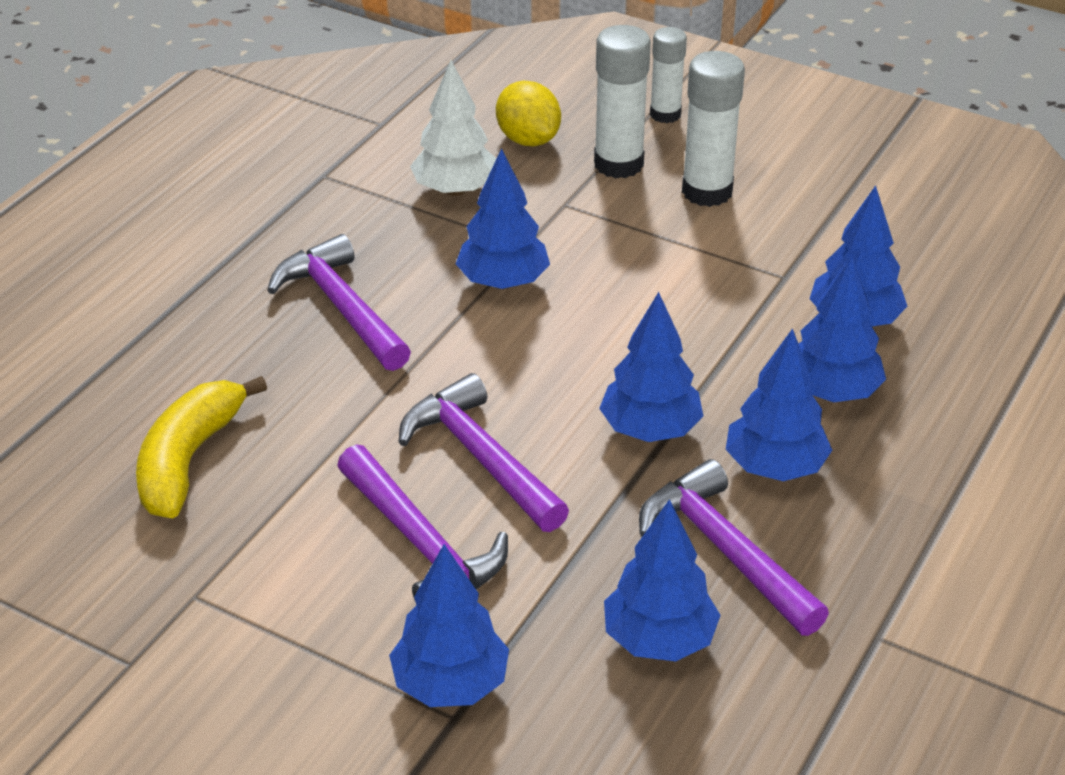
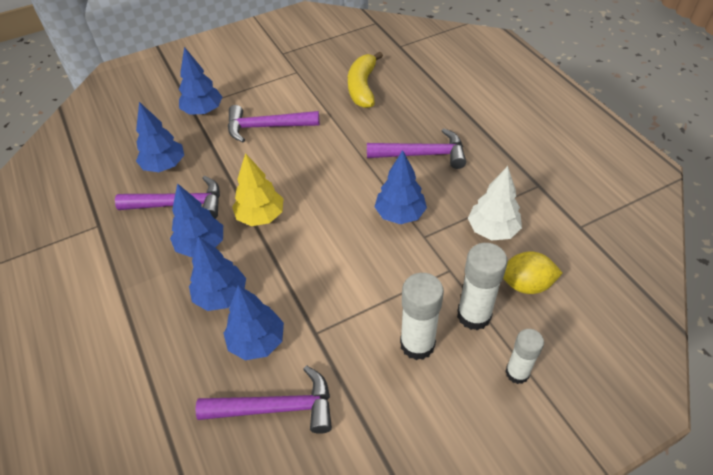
camera: 125 degrees right, 10 degrees up
yellow banana [136,376,267,518] -> yellow banana turned 135 degrees counterclockwise [348,52,383,108]
purple hammer [399,373,569,532] -> purple hammer moved to [195,366,332,434]
blue tree [599,292,703,442] -> yellow tree [232,153,283,226]

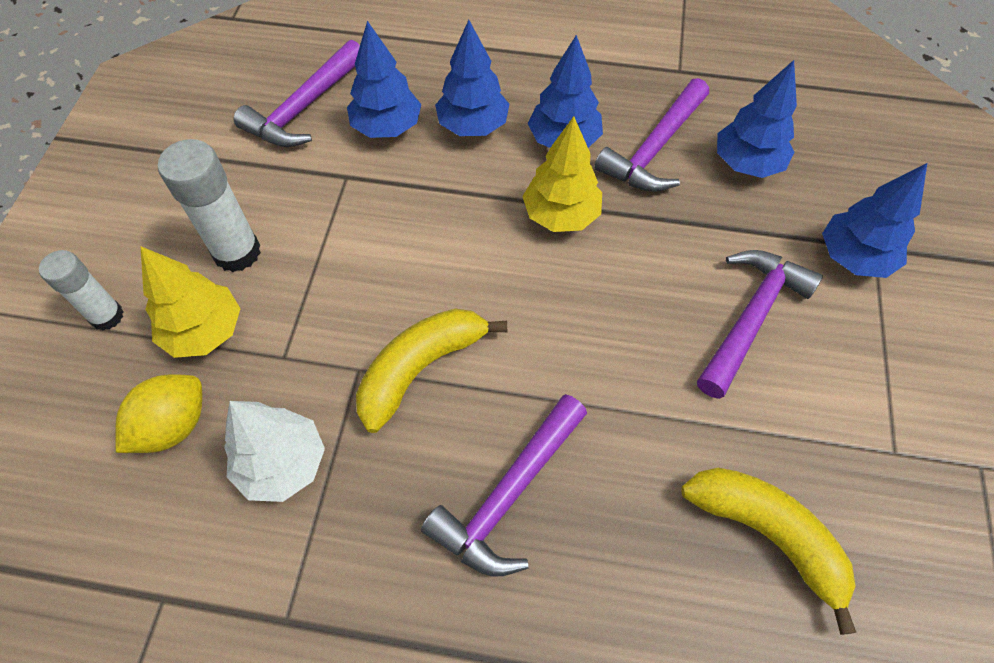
camera: 125 degrees right, 10 degrees up
blue tree [375,150,427,224] -> yellow banana [356,308,507,433]
white glue stick [457,243,508,330] -> yellow tree [140,246,241,358]

